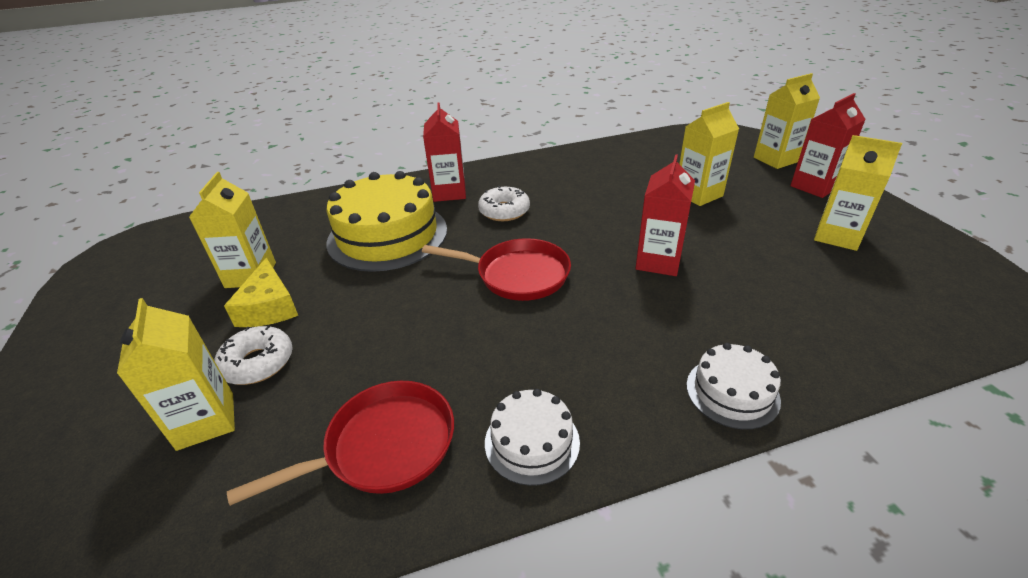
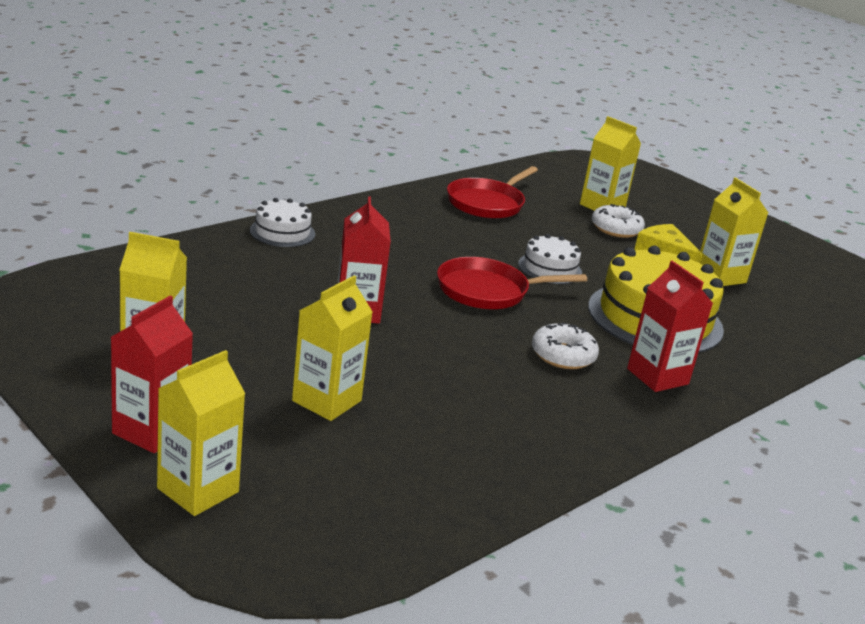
camera: 150 degrees right, 10 degrees down
white cake [485,389,580,486] -> white cake moved to [518,234,582,284]

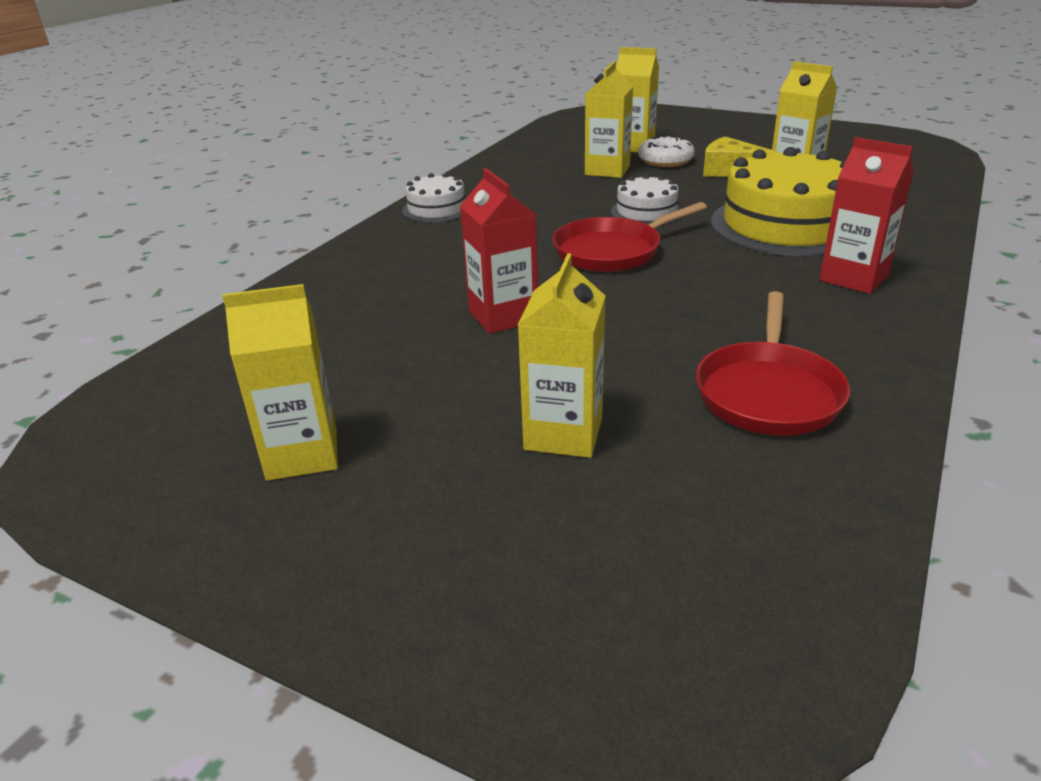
camera: 15 degrees left, 5 degrees up
red carton [111,295,193,453] -> none
yellow carton [157,350,245,516] -> yellow carton moved to [585,61,633,178]
white cake [250,198,315,247] -> white cake moved to [402,173,465,223]
red pan [447,166,538,219] -> red pan moved to [696,291,850,436]
white donut [532,323,599,369] -> none

